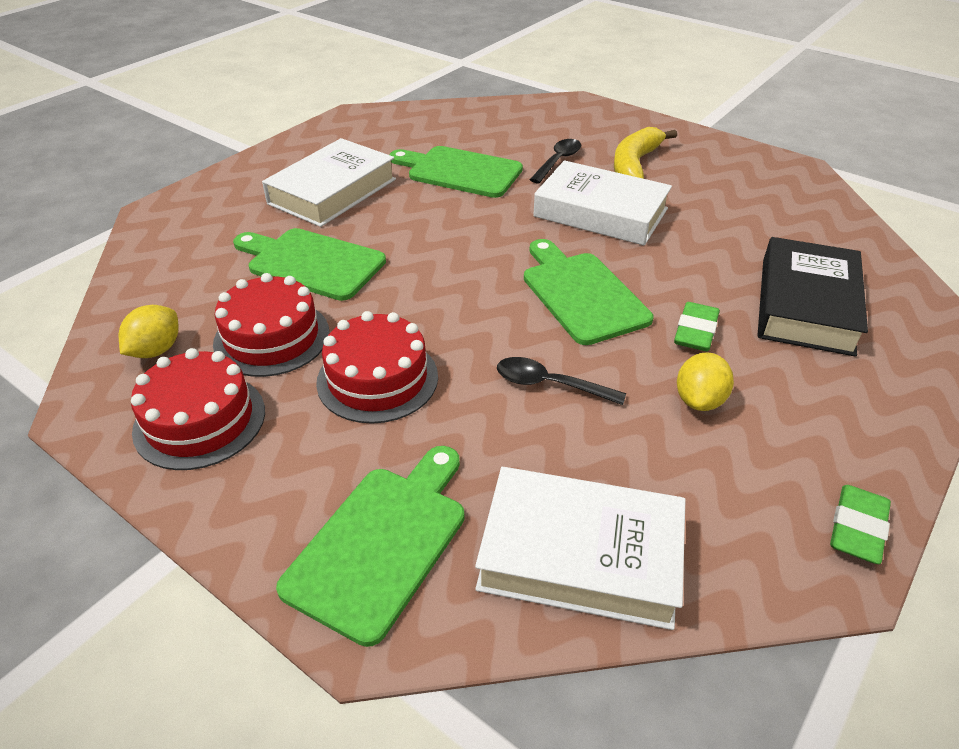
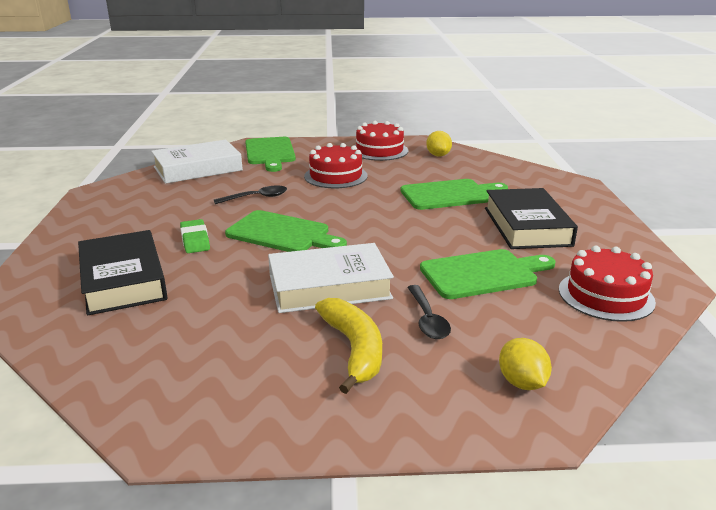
camera: 140 degrees right, 15 degrees down
red cake [213,273,329,377] -> red cake moved to [559,246,656,322]
white book [262,138,396,227] -> black book [485,188,578,249]
yellow lemon [677,352,734,411] -> yellow lemon moved to [499,338,552,390]
green eraser [830,485,891,564] -> none

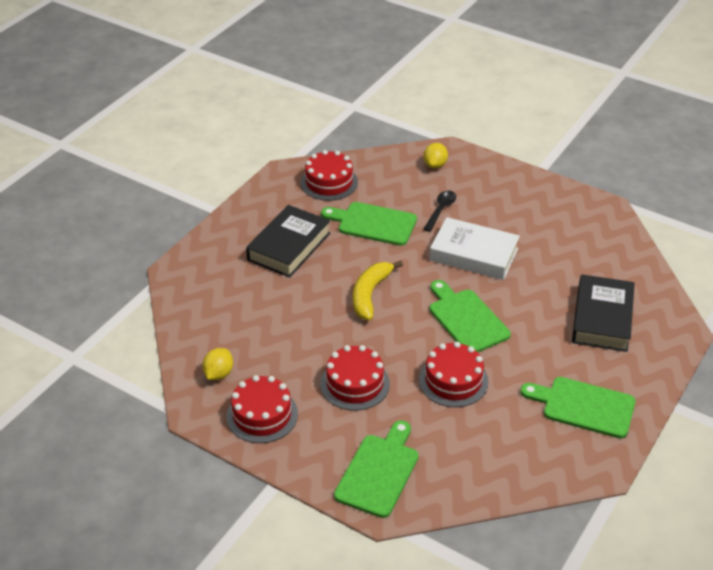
camera: 145 degrees left, 15 degrees up
white book [151,140,243,184] -> none
green eraser [180,219,210,253] -> none
black spoon [214,186,287,204] -> red cake [419,342,489,407]
yellow banana [315,298,382,394] -> yellow banana moved to [353,261,403,320]
green cutting board [401,179,508,210] -> green cutting board moved to [520,377,636,439]

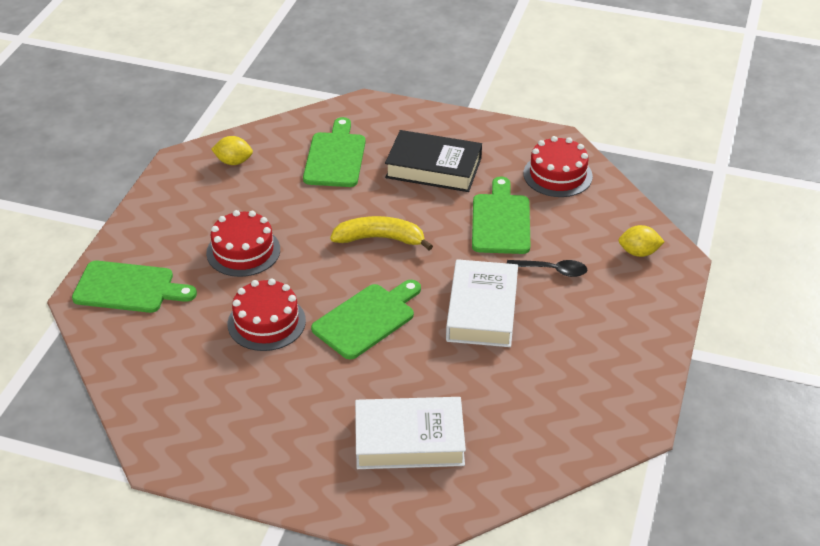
camera: 75 degrees right, 0 degrees up
red cake [226,375,298,443] -> none
green cutting board [520,377,636,439] -> green cutting board moved to [303,117,366,187]
black book [572,274,635,352] -> white book [355,397,466,469]

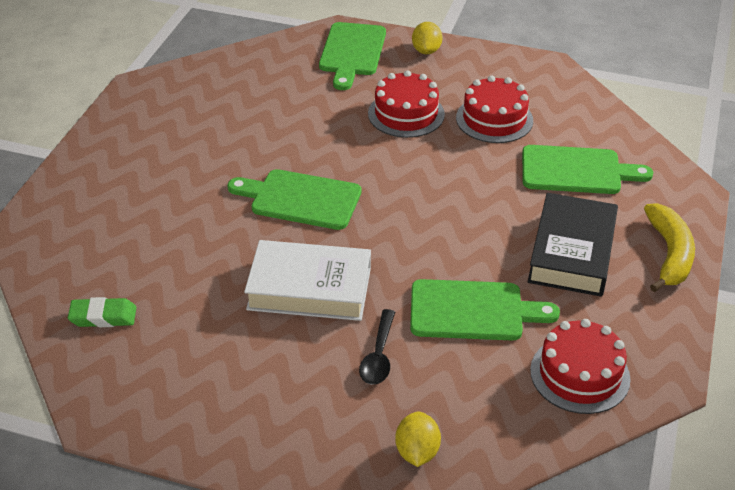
camera: 90 degrees right, 0 degrees up
yellow lemon [211,136,253,165] -> yellow lemon moved to [412,22,443,54]
red cake [228,279,306,351] -> red cake moved to [456,75,533,143]
green cutting board [311,280,421,360] -> green cutting board turned 150 degrees clockwise [227,169,361,230]
yellow banana [330,216,433,250] -> yellow banana moved to [644,203,695,292]
white book [355,397,466,469] -> none
none -> green eraser [68,297,137,327]

